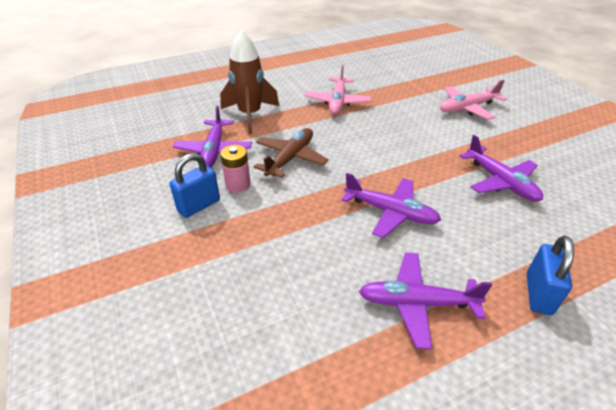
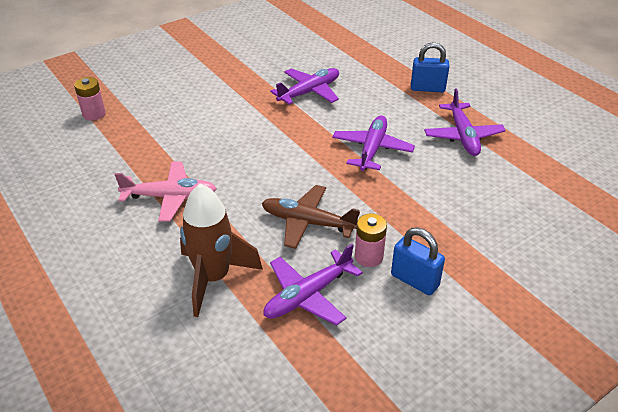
camera: 100 degrees left, 0 degrees up
purple plane [173,105,252,168] -> purple plane turned 150 degrees clockwise [263,244,363,326]
pink plane [440,80,507,120] -> none
none -> pink battery [74,77,106,121]

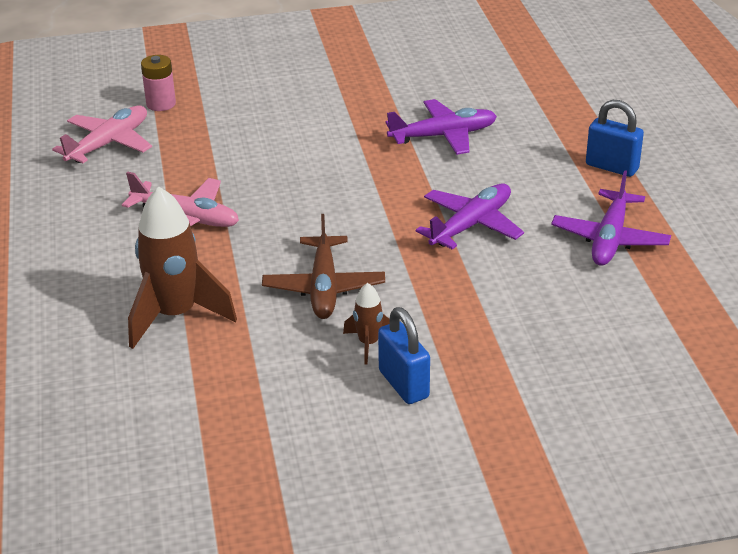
camera: 25 degrees right, 5 degrees down
brown plane [262,185,360,249] -> brown plane turned 135 degrees counterclockwise [262,214,385,319]
purple plane [263,244,363,326] -> none
pink battery [355,214,387,267] -> brown rocket [343,283,390,364]
none -> pink plane [52,106,152,163]

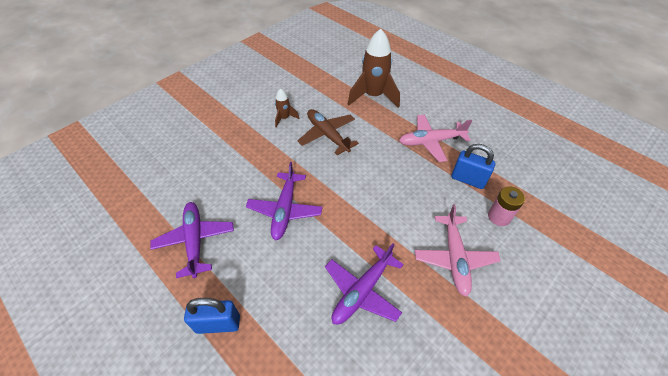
camera: 145 degrees right, 15 degrees up
pink plane [52,106,152,163] -> pink plane moved to [415,204,501,297]
pink battery [141,55,176,111] -> pink battery moved to [488,186,525,226]
blue padlock [378,307,430,404] -> blue padlock moved to [451,144,495,189]

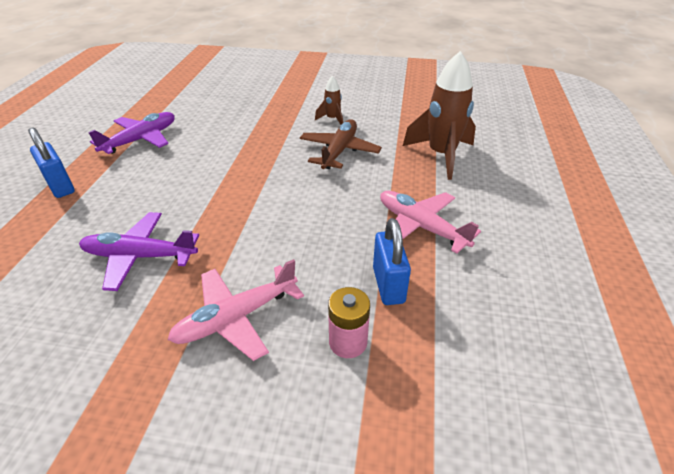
camera: 55 degrees right, 10 degrees down
purple plane [246,162,322,241] -> none

